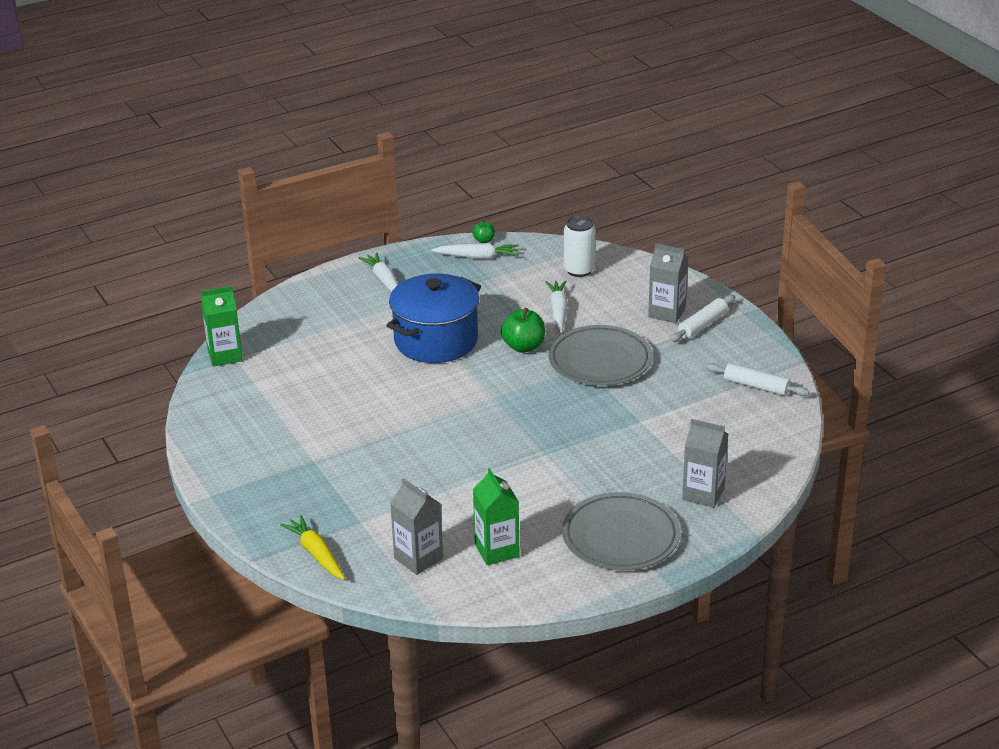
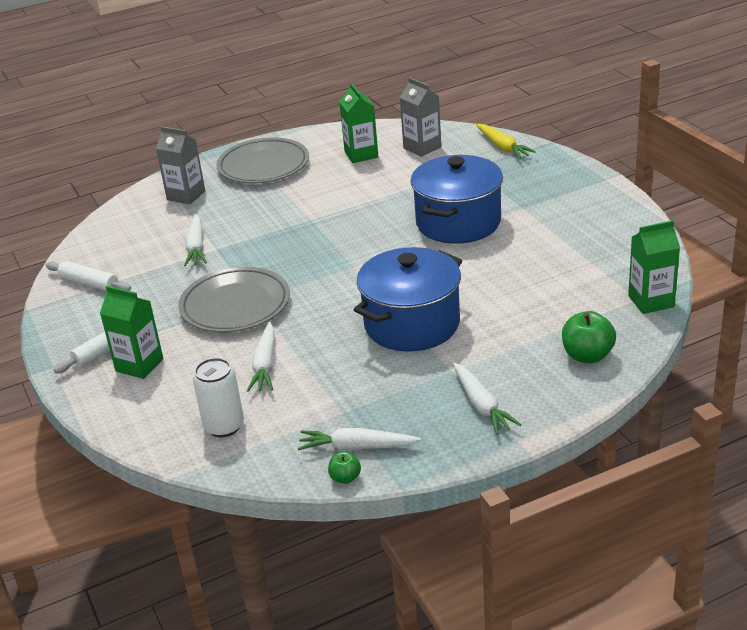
camera: 175 degrees left, 0 degrees up
green apple [501,308,545,353] -> green apple moved to [562,311,616,363]
grey carton [648,243,688,323] -> green carton [100,286,163,379]
none -> white carrot [184,214,207,266]
none -> blue pot [410,155,503,244]

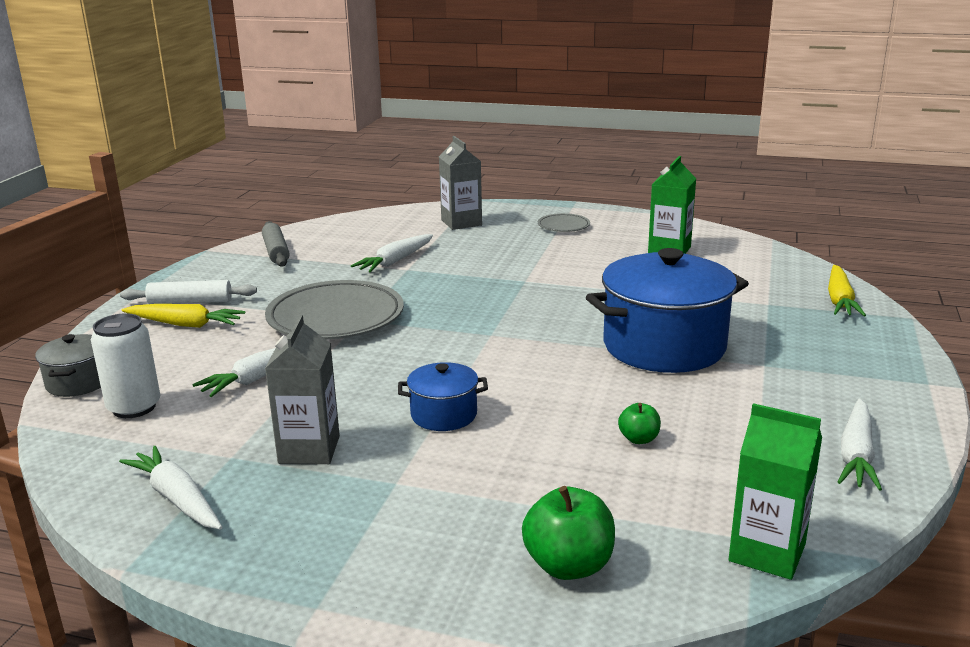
camera: 40 degrees right, 10 degrees down
white rolling pin [46,261,131,291] -> grey rolling pin [262,221,290,267]
green carton [100,286,163,379] -> yellow carrot [122,304,245,328]
grey plate [216,137,309,183] -> grey plate [538,213,590,232], size x0.47
green apple [328,452,361,484] -> green apple moved to [618,403,661,444]
blue pot [354,247,462,352] -> blue pot [398,362,488,431], size x0.48
grey carton [400,77,441,157] -> grey carton moved to [265,315,340,464]
white carrot [453,362,521,435] -> white carrot moved to [838,398,882,491]
none -> grey pot [35,334,101,397]

